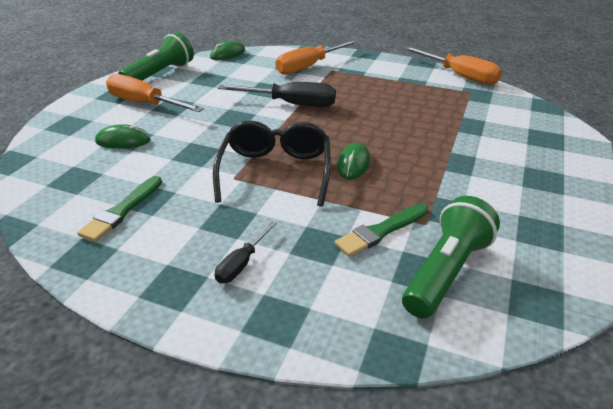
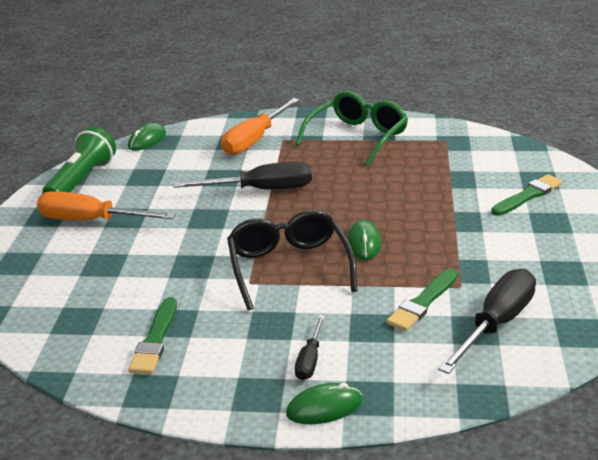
camera: 15 degrees left, 5 degrees down
green mouse [95,124,151,149] -> green mouse moved to [286,383,362,424]
green flashlight [402,196,500,319] -> black screwdriver [438,269,536,374]
orange screwdriver [404,46,502,85] -> none
none -> green glasses [295,91,408,166]
none -> green brush [491,174,563,216]

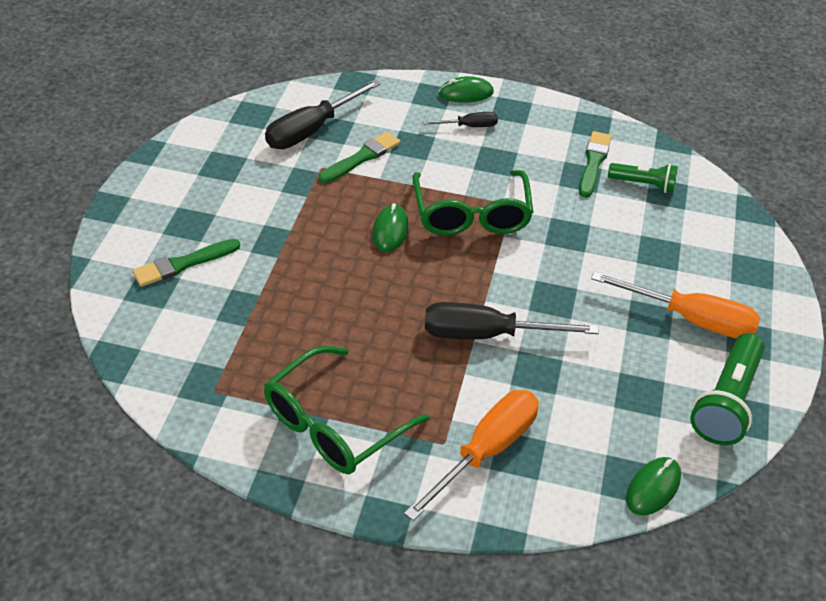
camera: 175 degrees left, 15 degrees up
black glasses [227,210,358,310] -> green glasses [413,170,533,235]
black screwdriver [295,315,325,380] -> black screwdriver turned 60 degrees clockwise [423,112,498,127]
none -> green flashlight [608,163,678,193]

